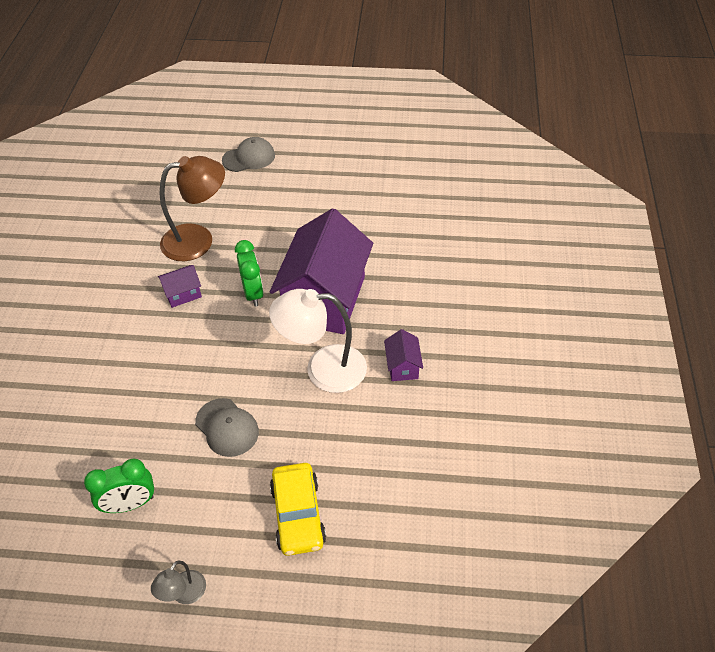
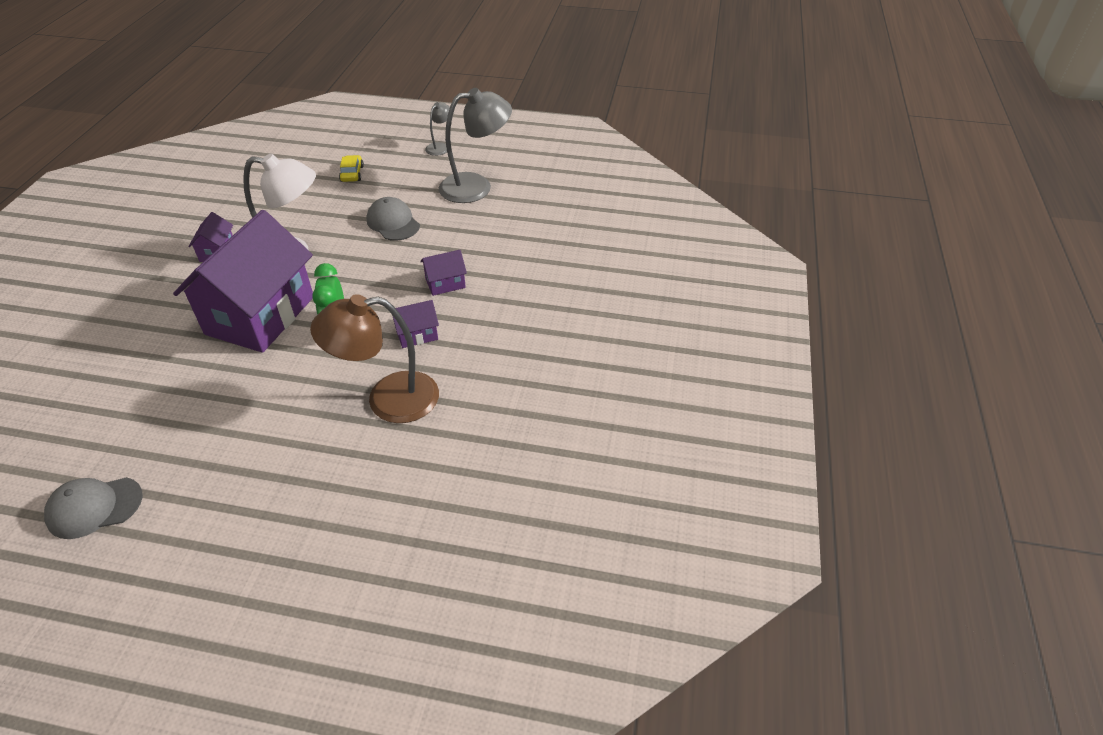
camera: 175 degrees left, 5 degrees down
green clock [84,459,154,513] -> grey lamp [439,88,512,203]
grey cap [222,137,275,172] -> grey cap moved to [44,477,143,539]
yellow car [270,463,326,556] -> yellow car [339,155,364,182], size x0.57
none -> purple house [420,250,467,296]

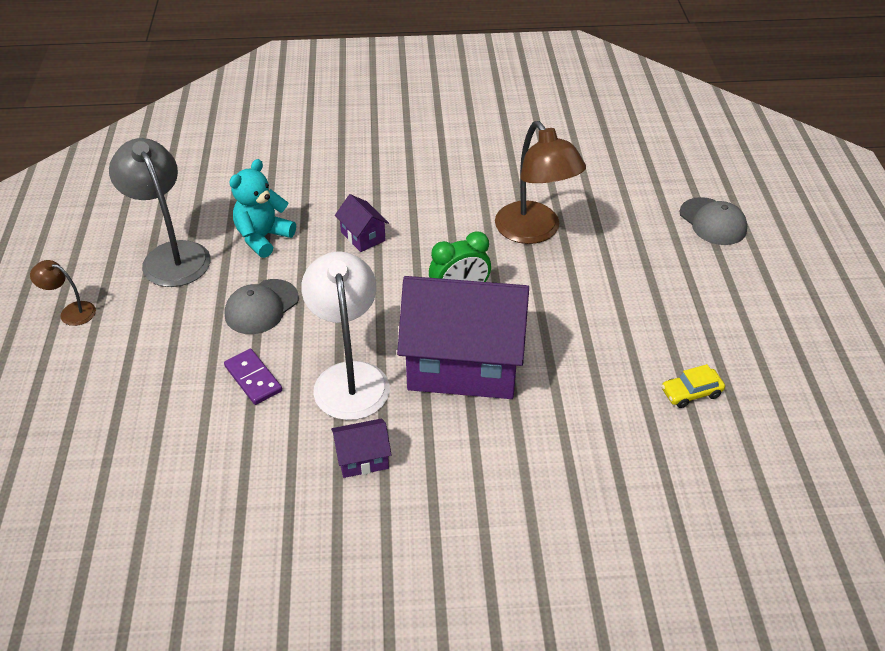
camera: 105 degrees left, 0 degrees up
grey cap [44,477,143,539] -> grey cap moved to [679,197,747,245]
yellow car [339,155,364,182] -> yellow car moved to [661,364,725,408]
purple house [392,300,439,348] -> none
grey lamp [425,102,450,156] -> brown lamp [30,260,96,326]
none -> purple domino [224,349,282,405]
none -> turquoise teddy bear [229,159,296,258]

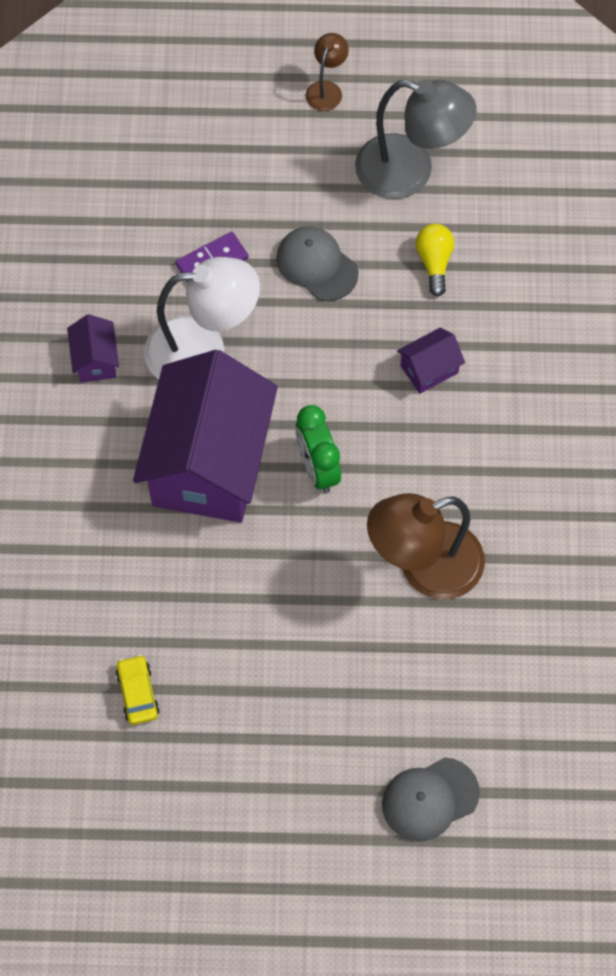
camera: 95 degrees right, 20 degrees up
grey lamp [109,138,211,287] -> grey lamp turned 45 degrees clockwise [355,79,477,199]
turquoise teddy bear [229,159,296,258] -> yellow light bulb [416,224,454,296]

